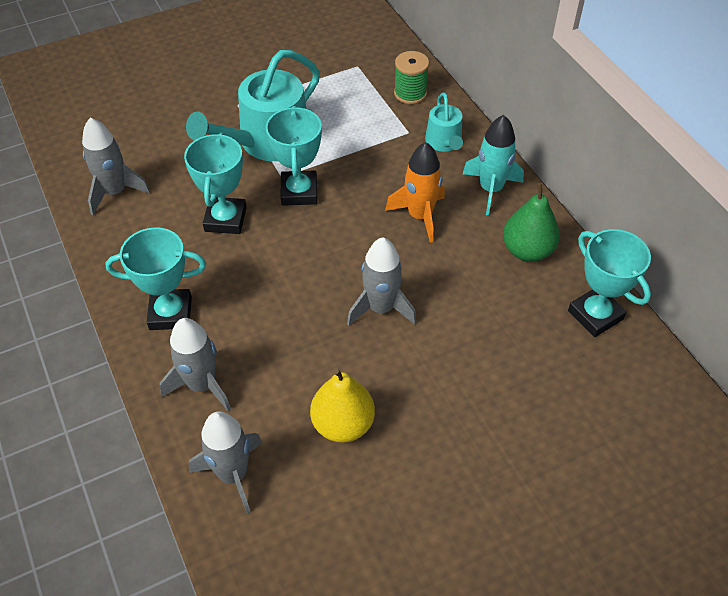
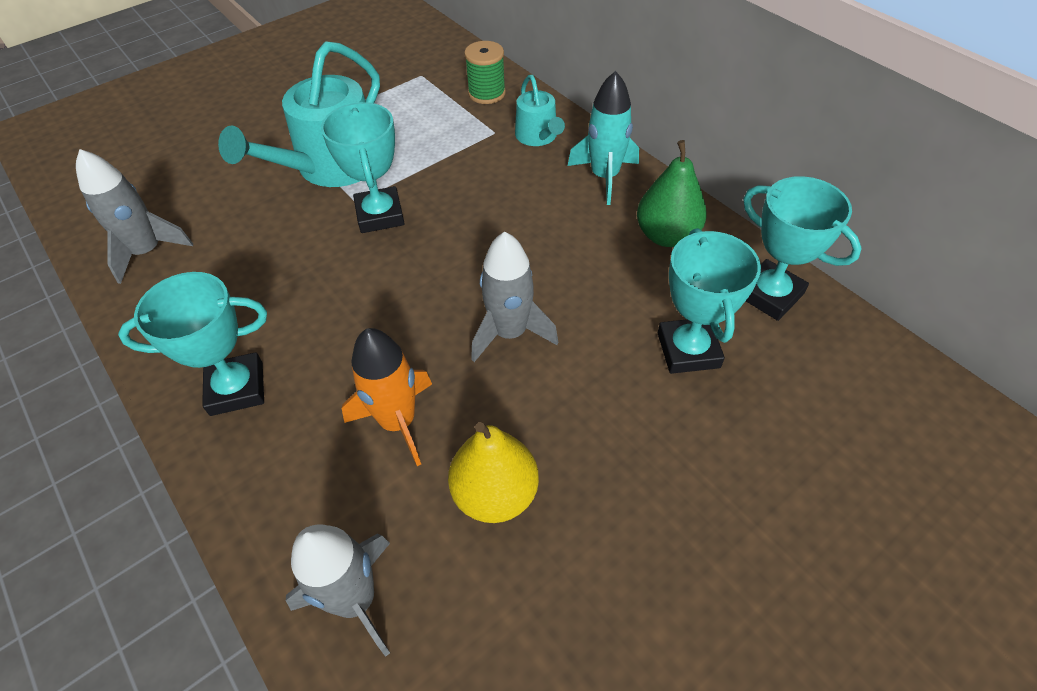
camera: 10 degrees left, 0 degrees up
grey rocket [160,318,231,411] -> none
turquoise trophy [184,133,247,234] -> turquoise trophy moved to [658,228,761,374]
orange rocket [385,142,445,243] -> orange rocket moved to [342,328,432,466]

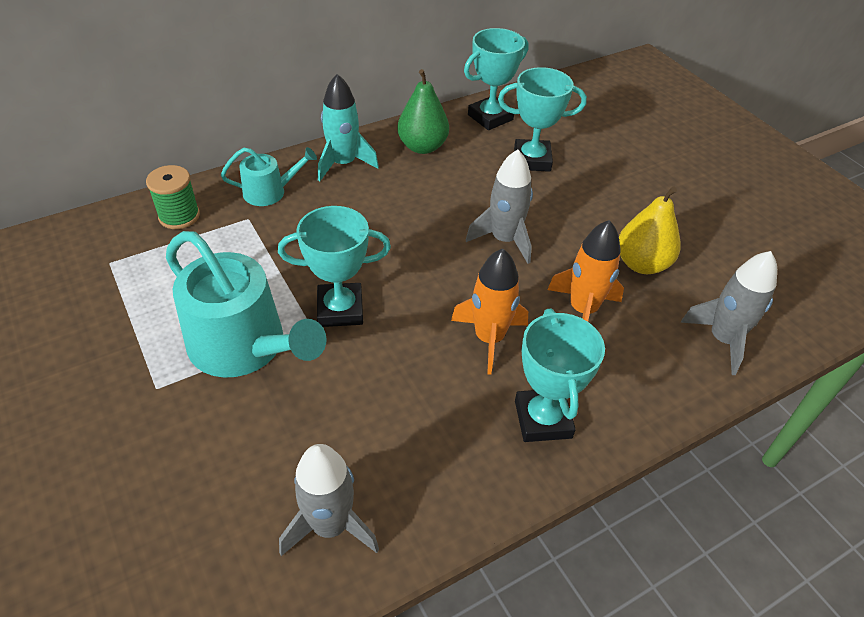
camera: 85 degrees left, 5 degrees down
none -> orange rocket [451,248,528,375]

